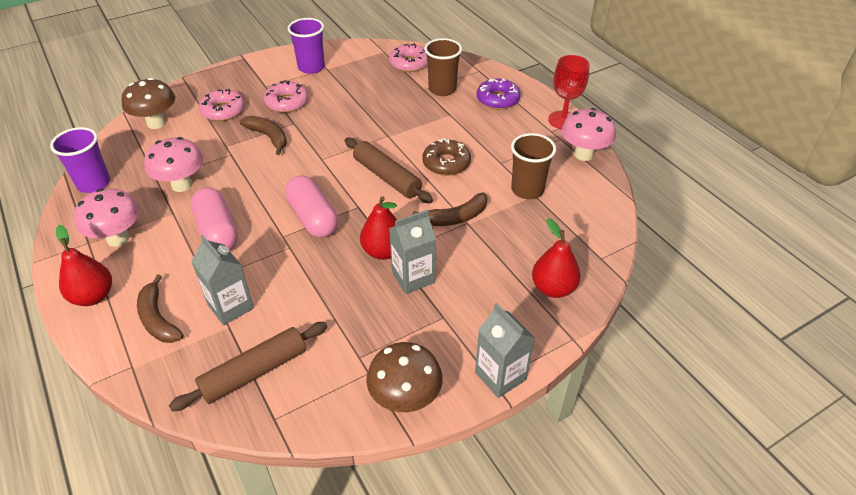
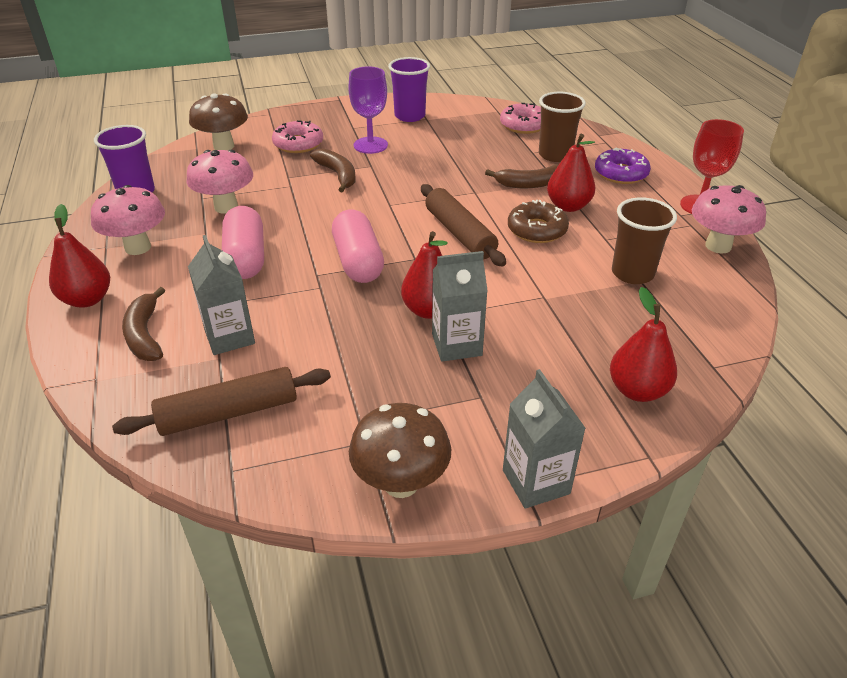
camera: 15 degrees right, 5 degrees down
pink donut [264,80,308,113] -> purple goblet [348,67,388,154]
brown banana [412,193,488,226] -> brown banana moved to [485,164,559,188]
none -> red pear [547,134,595,212]

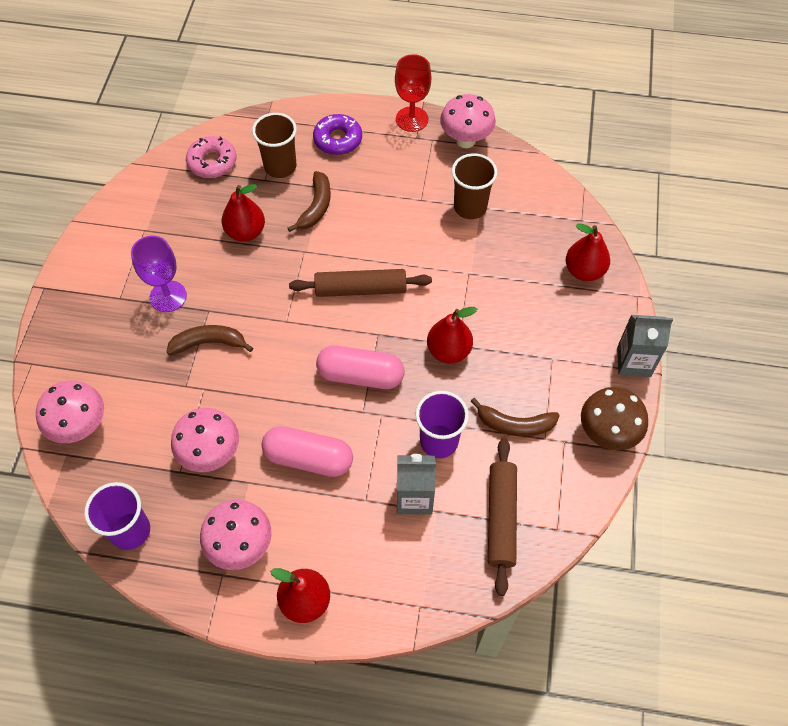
camera: 65 degrees left, 20 degrees up
brown banana [122,287,165,361] -> brown banana moved to [471,398,560,436]
brown mushroom [189,93,248,150] -> pink mushroom [36,380,104,443]
pink donut [272,120,323,153] -> none
purple cup [388,57,430,122] -> purple cup moved to [415,391,469,458]
grey carton [432,251,488,362] -> none
brown donut [508,200,569,243] -> none
red pear [547,134,595,212] -> red pear moved to [222,184,265,242]

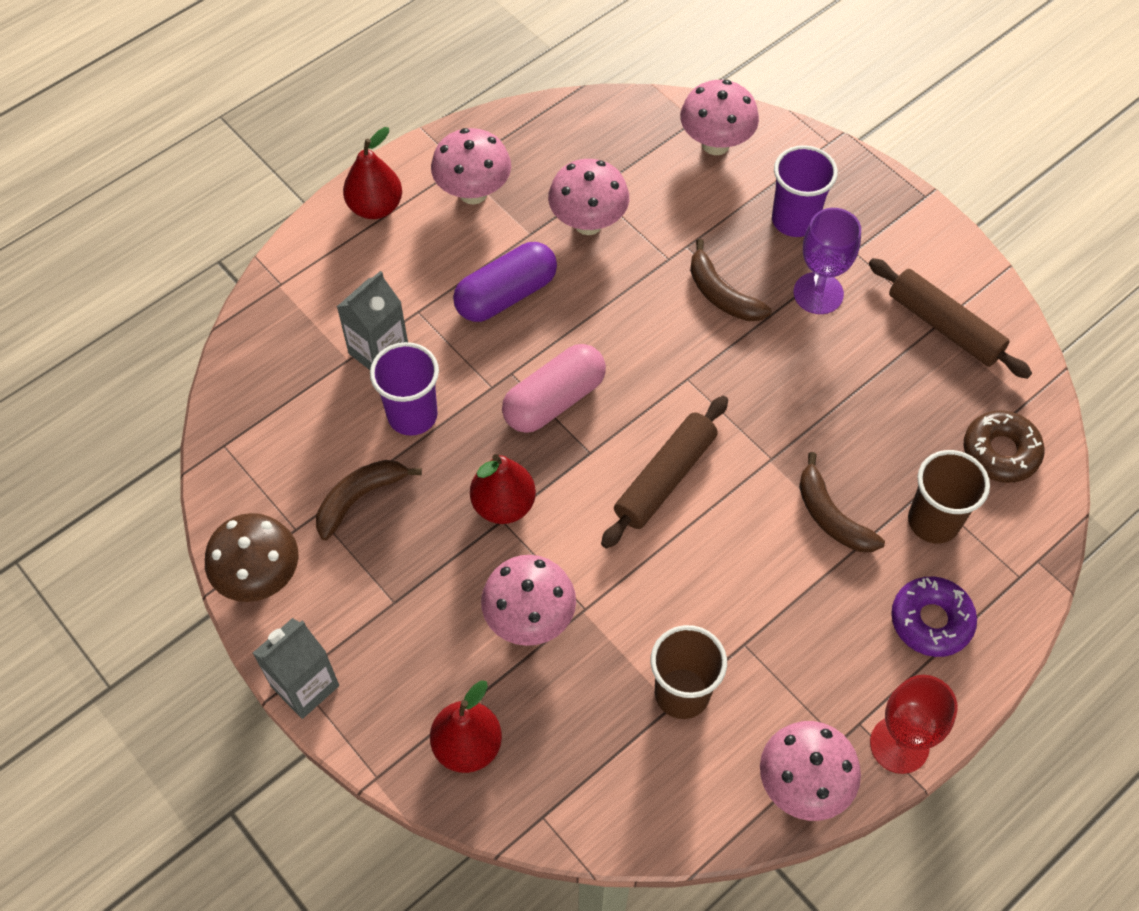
camera: 130 degrees right, 0 degrees up
purple cup [84,482,150,550] -> purple cup moved to [772,145,838,237]
brown banana [166,325,253,355] -> brown banana turned 105 degrees clockwise [690,239,772,321]
pink donut [186,136,236,178] -> brown donut [964,410,1045,483]
red pear [222,184,265,242] -> none
pink capsule [261,426,353,477] -> purple capsule [453,242,557,322]
brown rolling pin [488,438,517,596] -> brown rolling pin moved to [869,258,1032,379]
none -> pink mushroom [481,555,576,646]

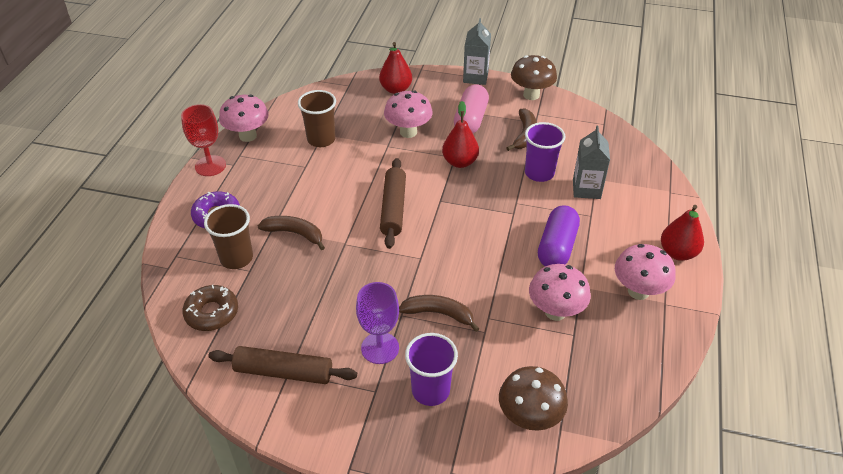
camera: 145 degrees right, 15 degrees down
pink capsule [502,344,606,433] -> pink capsule moved to [454,84,489,133]
pink mushroom [680,80,759,155] -> brown mushroom [499,366,568,430]

